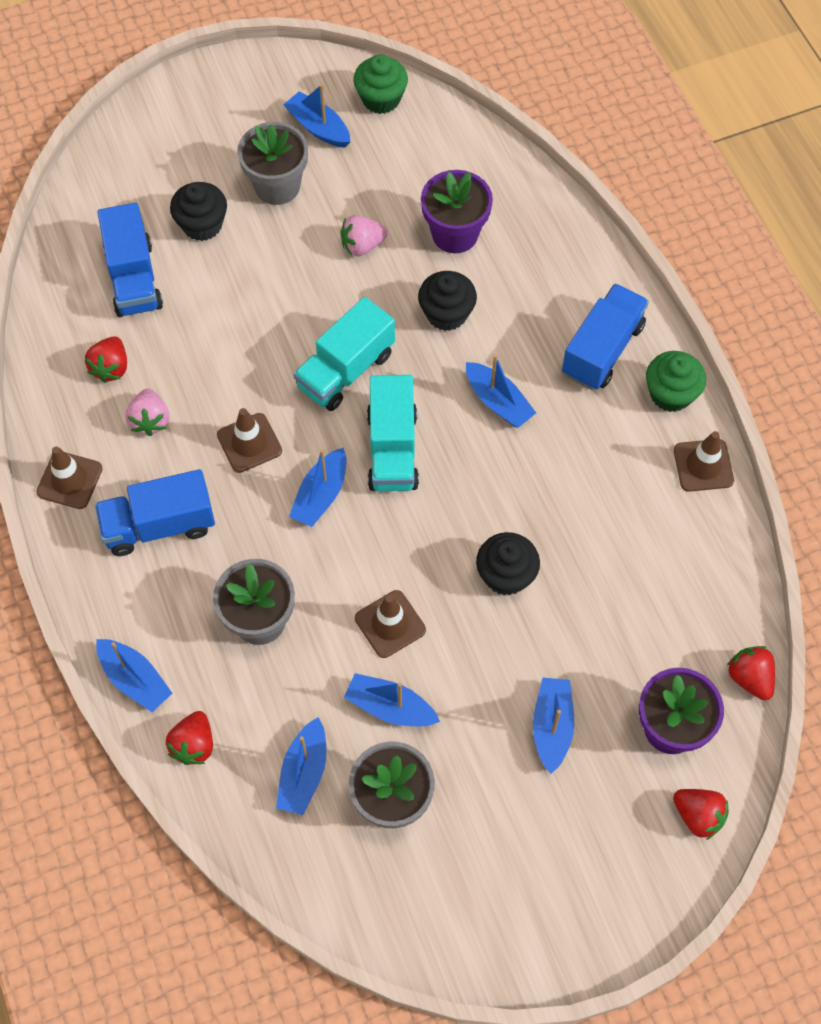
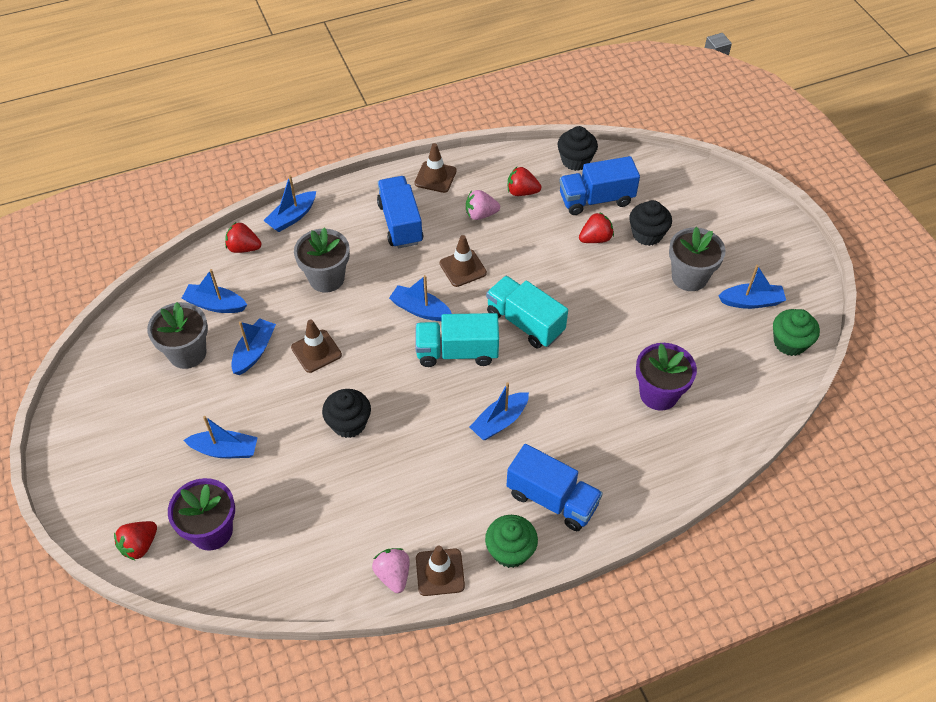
camera: 90 degrees right, 10 degrees down
blue boat [283,84,350,148] -> blue boat turned 45 degrees clockwise [718,265,786,309]
pink strawberry [341,215,388,256] -> pink strawberry moved to [372,548,410,593]
black cupcake [418,271,477,331] -> black cupcake moved to [557,126,598,171]
red strawberry [727,646,775,700] -> red strawberry moved to [579,212,614,243]

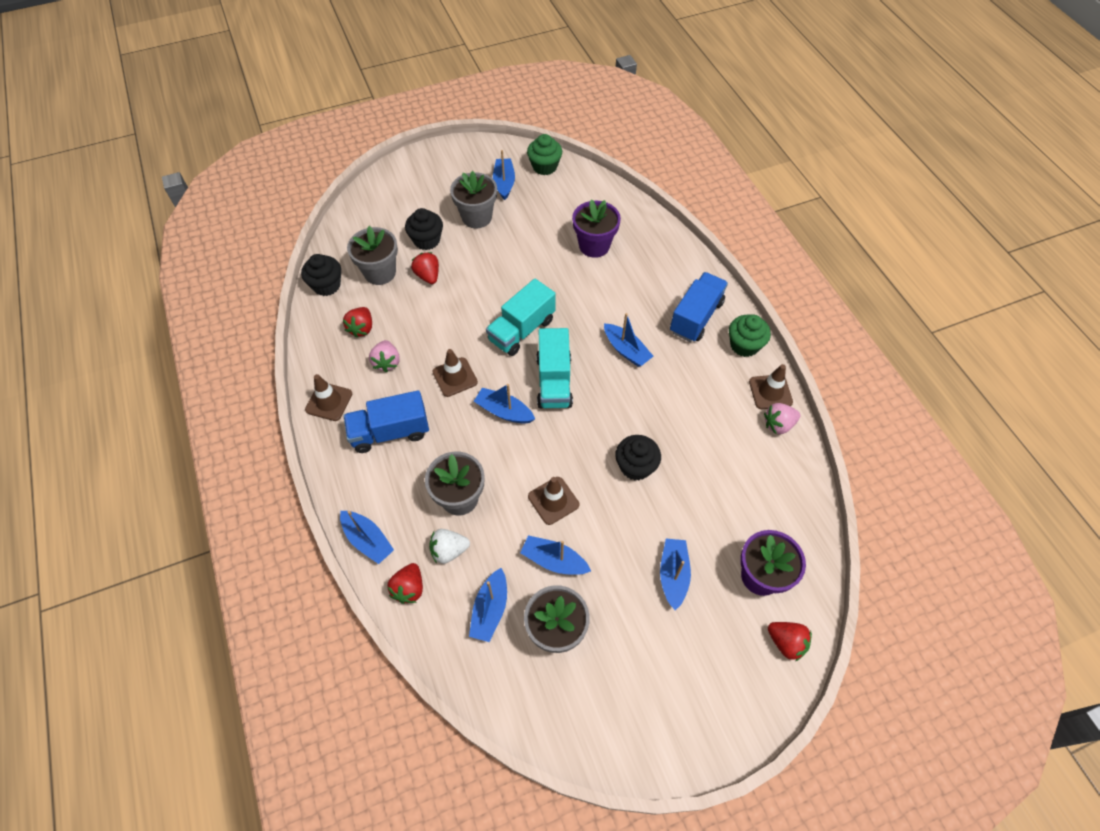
camera: 90 degrees left, 5 degrees up
blue boat [389,275,452,321] -> blue boat turned 90 degrees clockwise [474,384,535,424]
blue truck [559,156,640,215] -> grey flower pot [347,226,398,285]
none -> white strawberry [429,529,470,564]

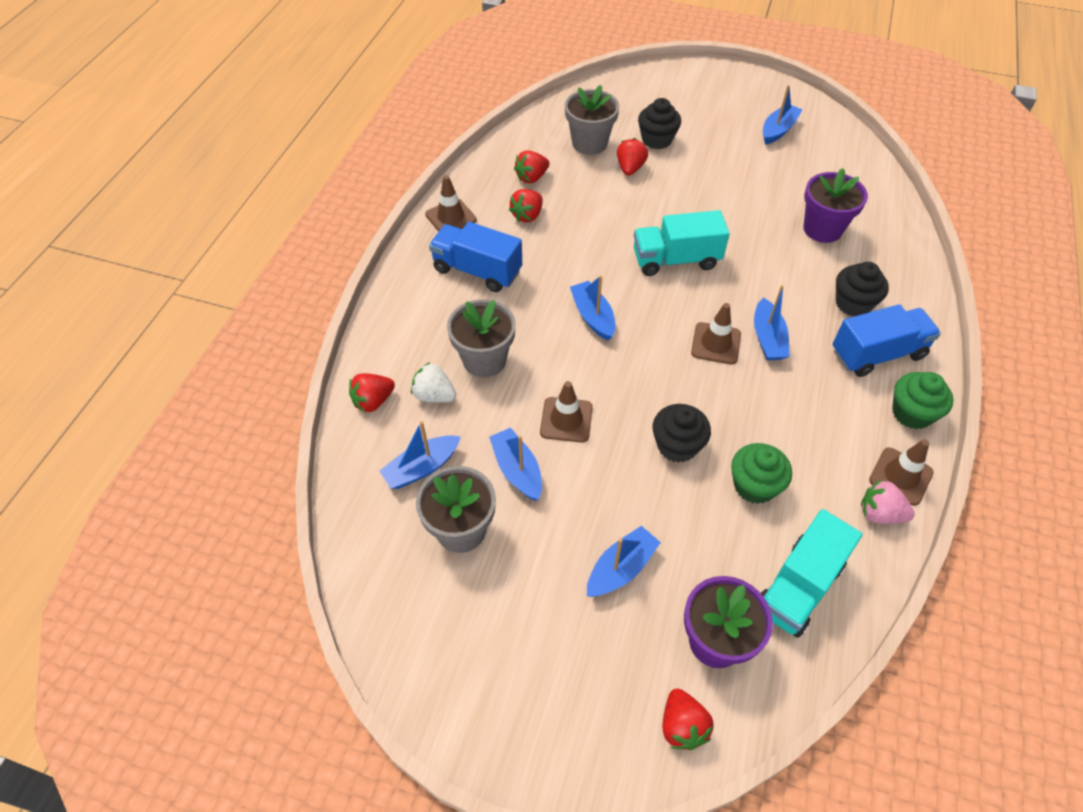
camera: 40 degrees right, 5 degrees down
black cupcake [301,254,341,296] -> black cupcake moved to [836,262,889,316]
blue boat [340,511,394,564] -> none
pink strawberry [369,340,400,373] -> red strawberry [509,189,543,222]
brown traffic cone [432,349,478,397] -> brown traffic cone moved to [691,303,741,365]
grey flower pot [450,171,497,228] -> none
green cupcake [527,134,562,175] -> green cupcake moved to [731,443,792,504]
turquoise truck [536,328,573,408] -> turquoise truck moved to [761,509,862,638]

